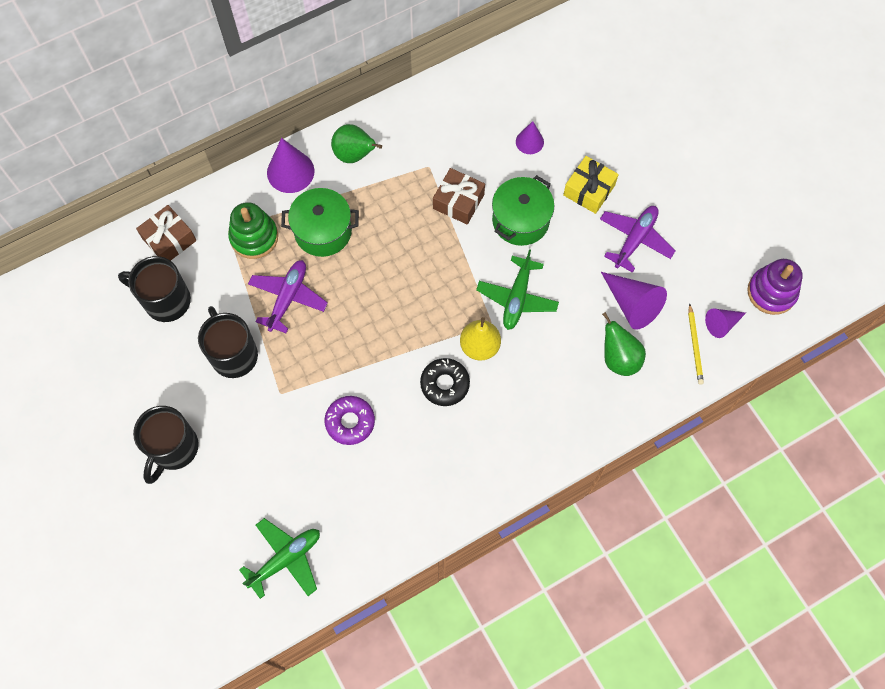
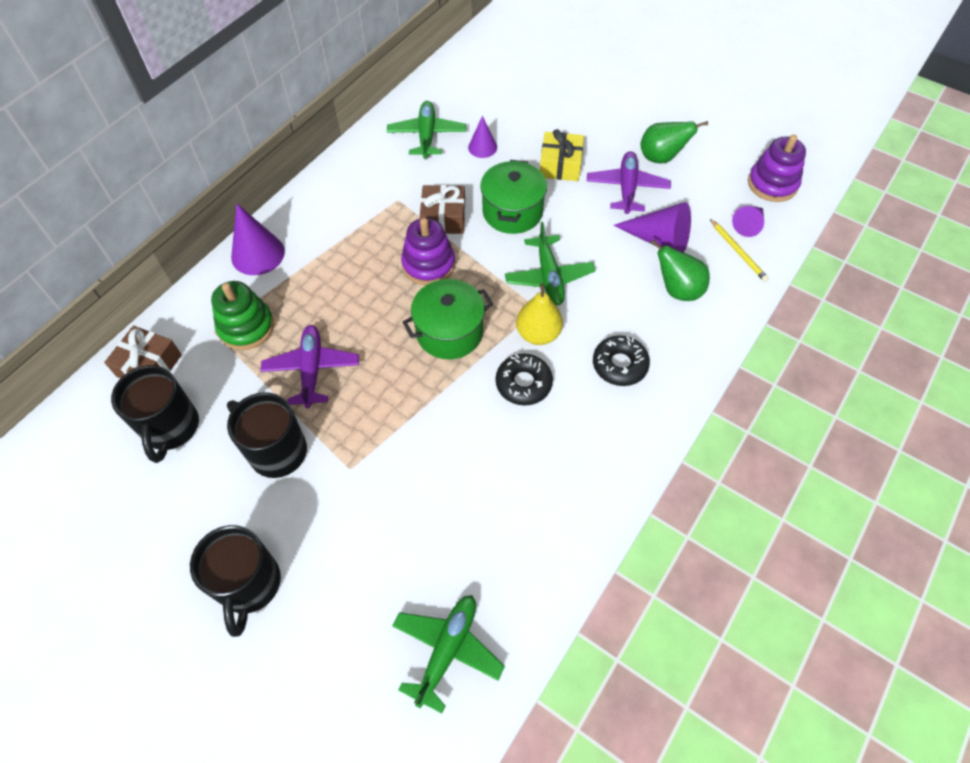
camera: 25 degrees left, 10 degrees down
black mug [118,256,191,322] -> black mug turned 90 degrees counterclockwise [111,365,199,463]
green pot [281,188,359,257] -> green pot moved to [403,279,493,359]
purple donut [325,396,375,445] -> none
green pear [331,124,382,163] -> green pear moved to [640,121,708,164]
none -> green plane [387,101,466,159]
none -> purple stacking toy [401,218,455,285]
none -> black donut [593,335,650,386]

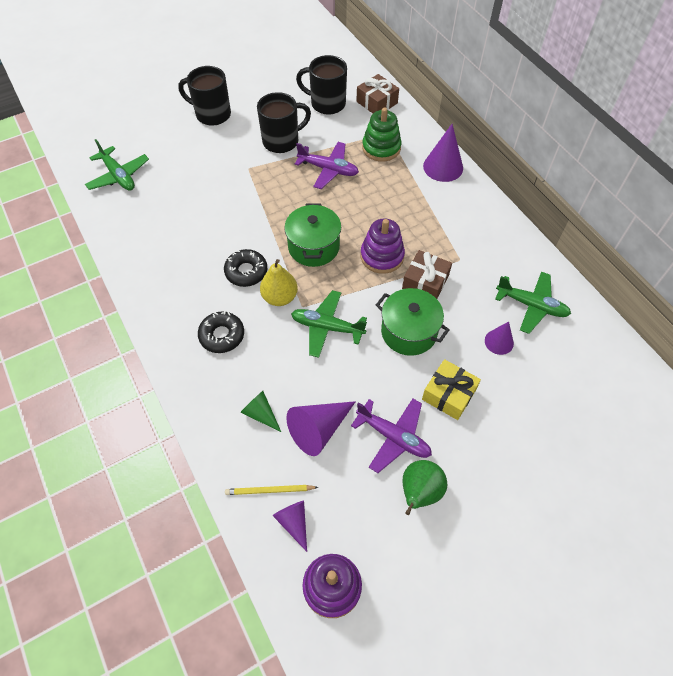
camera: 115 degrees right, 0 degrees up
green pear [650,239,710,301] -> green cone [240,391,281,432]

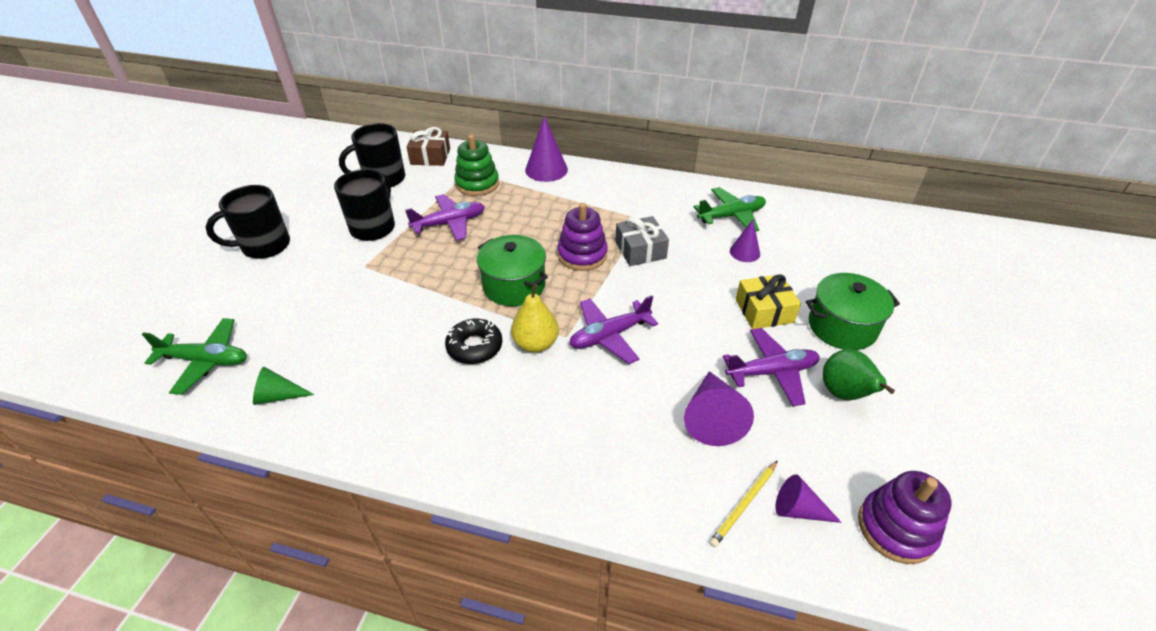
camera: 45 degrees left, 15 degrees down
black donut [198,311,244,353] -> none
green cone [240,391,281,432] -> green cone moved to [253,367,314,405]
green plane [291,290,367,358] -> purple plane [569,295,658,364]
green pot [376,288,449,356] -> green pot moved to [806,273,900,350]
brown gift [402,250,452,299] -> grey gift [615,216,669,266]

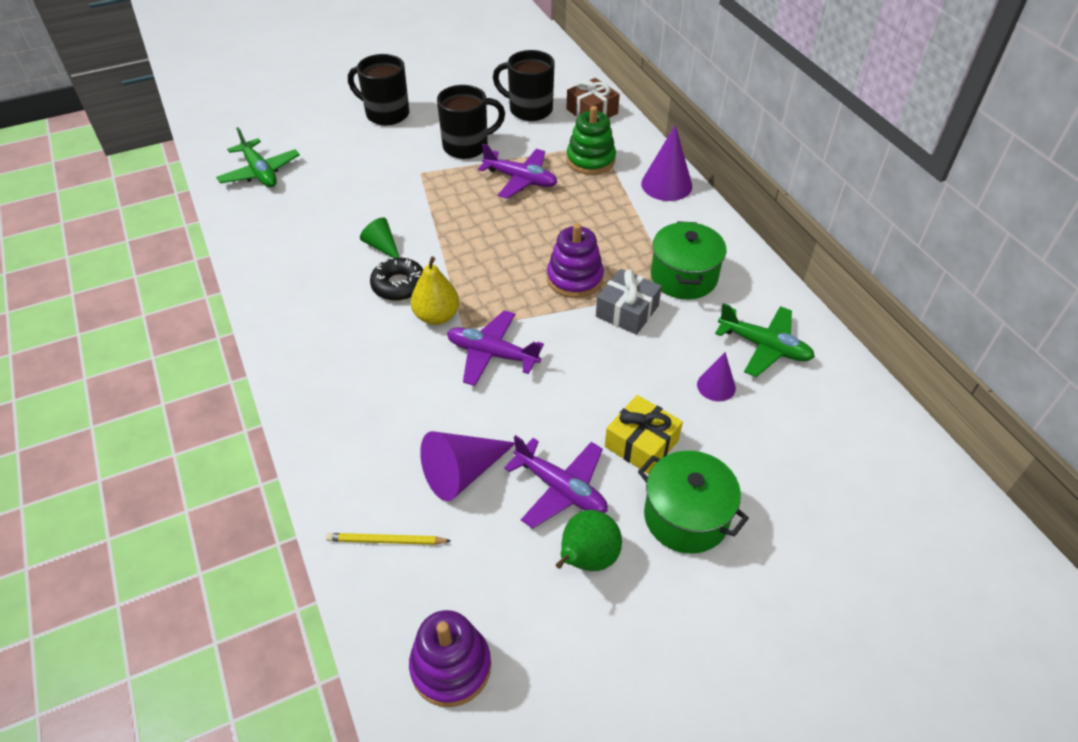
camera: 50 degrees right, 5 degrees up
green cone [253,367,314,405] -> green cone moved to [360,218,400,258]
green pot [477,235,548,306] -> green pot moved to [651,221,727,299]
purple cone [775,474,842,523] -> none

